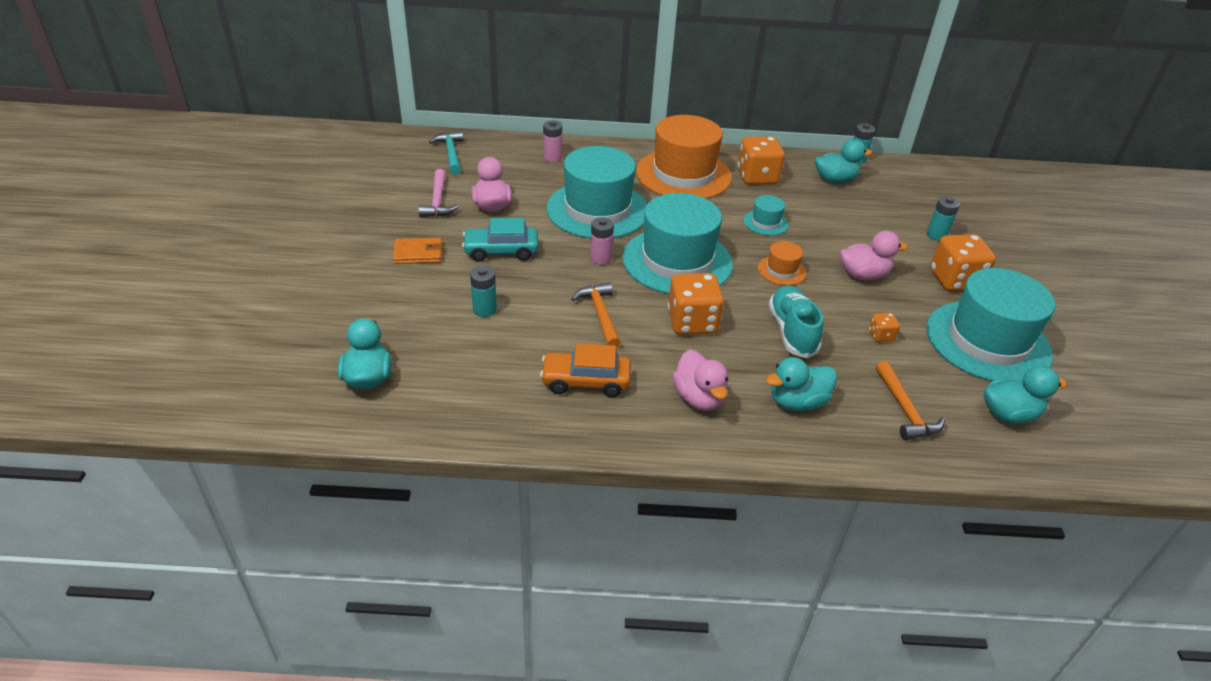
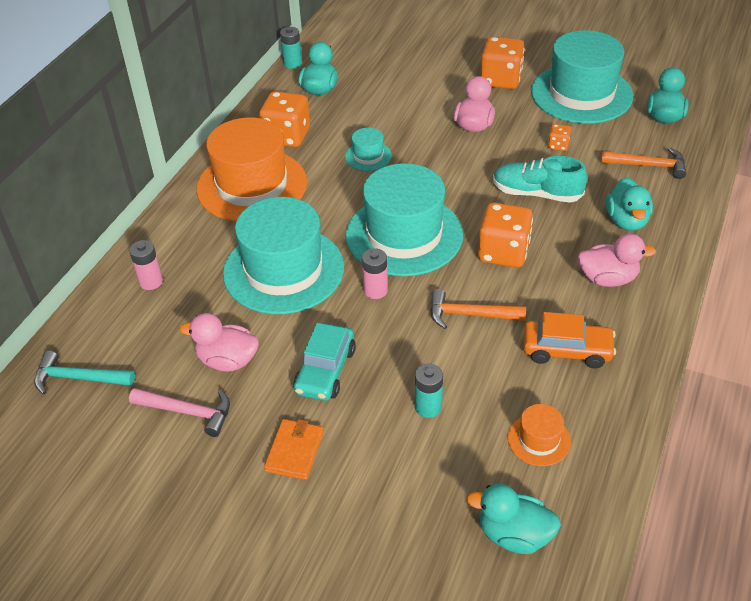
camera: 65 degrees left, 5 degrees up
orange car [540,343,631,397] -> orange car turned 105 degrees counterclockwise [523,312,616,368]
orange hat [758,241,806,285] -> orange hat moved to [508,404,571,466]
turquoise battery [927,196,960,241] -> none

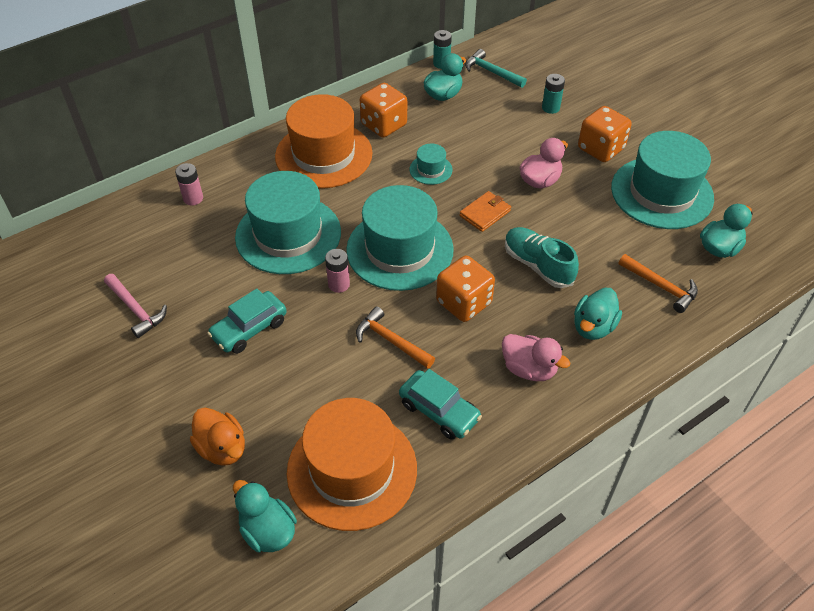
camera: 30 degrees right, 5 degrees up
turquoise hammer [34,351,135,394] -> turquoise hammer moved to [465,49,527,88]
pink duck [180,313,259,372] -> none
orange wallet [264,419,324,480] -> orange wallet moved to [459,191,511,232]
turquoise battery [415,364,443,418] -> turquoise battery moved to [542,74,565,114]
orange hat [508,404,571,466] -> orange hat [287,398,417,531], size x2.29
orange car [523,312,616,368] -> turquoise car [399,369,482,440]
orange dice [548,124,571,151] -> none
none -> orange duck [190,407,245,466]

